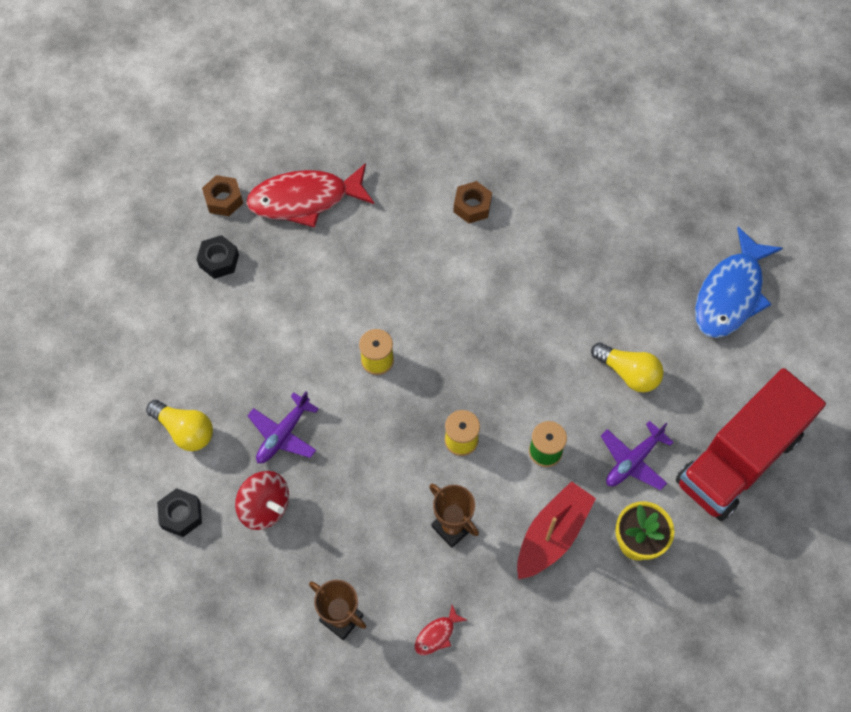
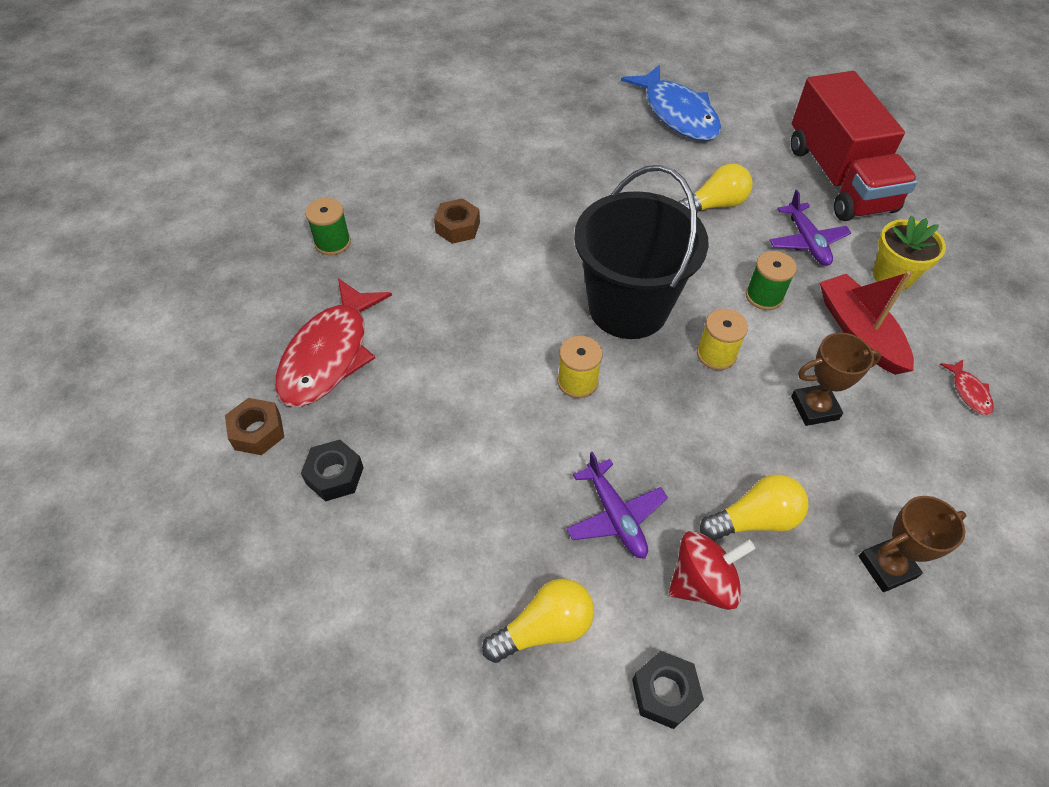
camera: 60 degrees left, 10 degrees down
red fish [415,605,467,655] -> red fish moved to [940,360,994,415]
none -> green spool [305,198,351,255]
none -> black bucket [574,165,709,339]
none -> yellow light bulb [700,474,809,541]

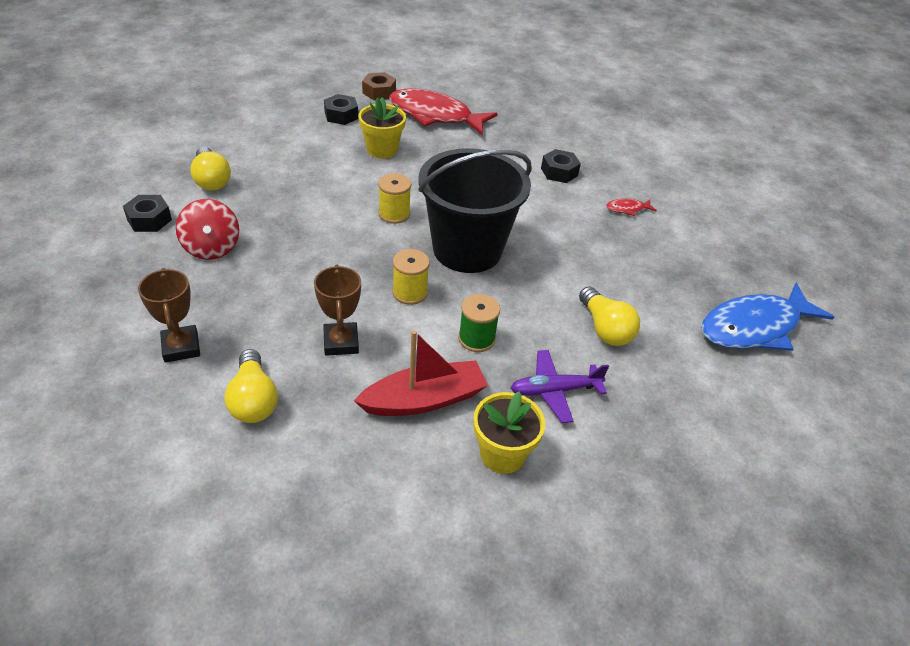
camera: 90 degrees right, 10 degrees down
green spool [305,198,351,255] -> none
brown nut [434,198,480,244] -> black nut [541,149,581,183]
purple plane [566,451,668,559] -> none
yellow light bulb [700,474,809,541] -> yellow light bulb moved to [225,349,278,423]
red truck [791,71,918,221] -> none
red fish [940,360,994,415] -> red fish moved to [606,199,657,216]
none -> yellow flower pot [358,97,406,158]

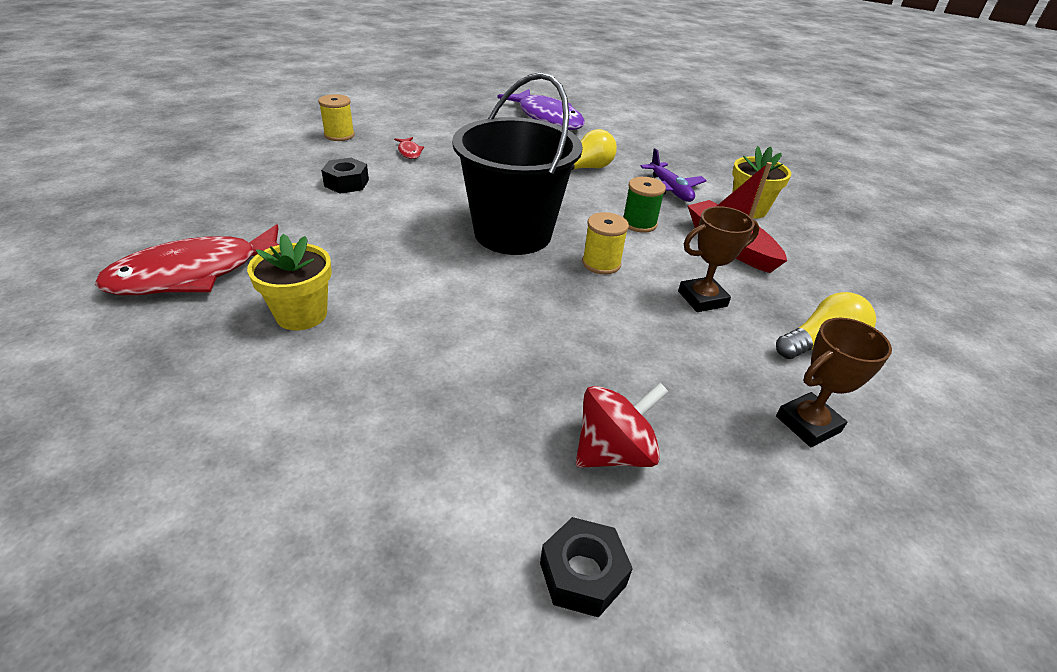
camera: 100 degrees left, 5 degrees down
yellow light bulb [190,147,231,191] -> none
black nut [324,94,358,125] -> none
brown nut [362,72,396,100] -> none
yellow spool [378,173,411,224] -> yellow spool moved to [318,94,355,141]
red fish [389,89,498,135] -> red fish turned 45 degrees clockwise [95,224,280,295]
blue fish [702,283,834,351] -> purple fish [498,89,585,130]

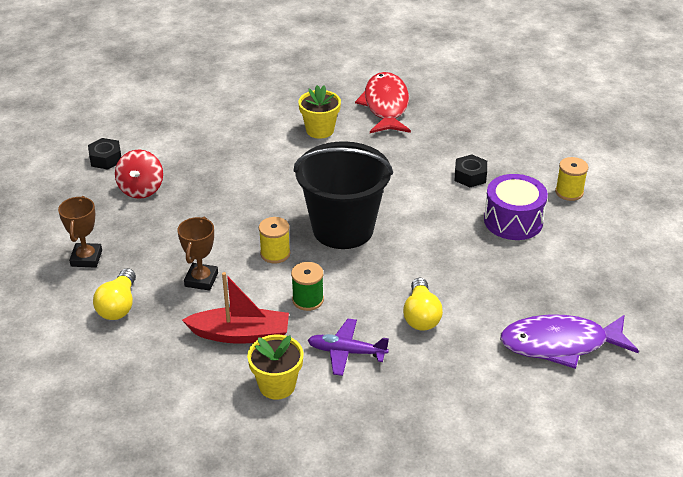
camera: 125 degrees right, 0 degrees up
red fish [394,137,424,159] -> purple drum [484,174,548,240]

